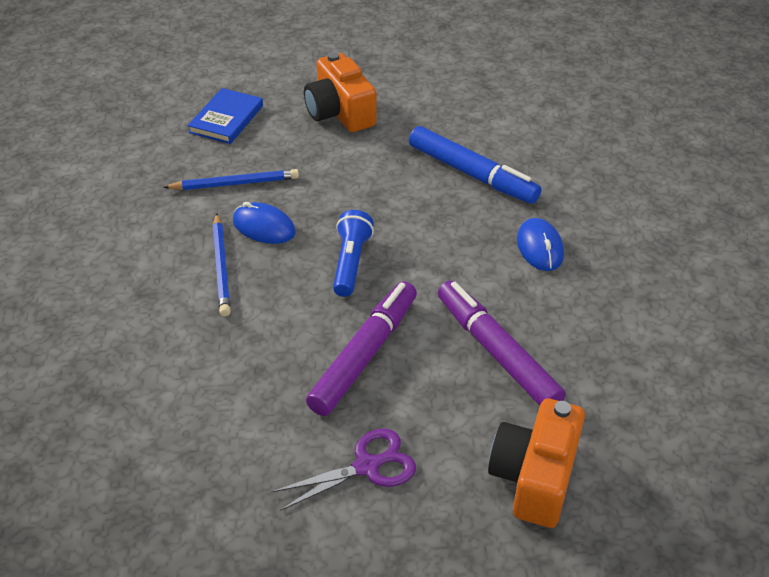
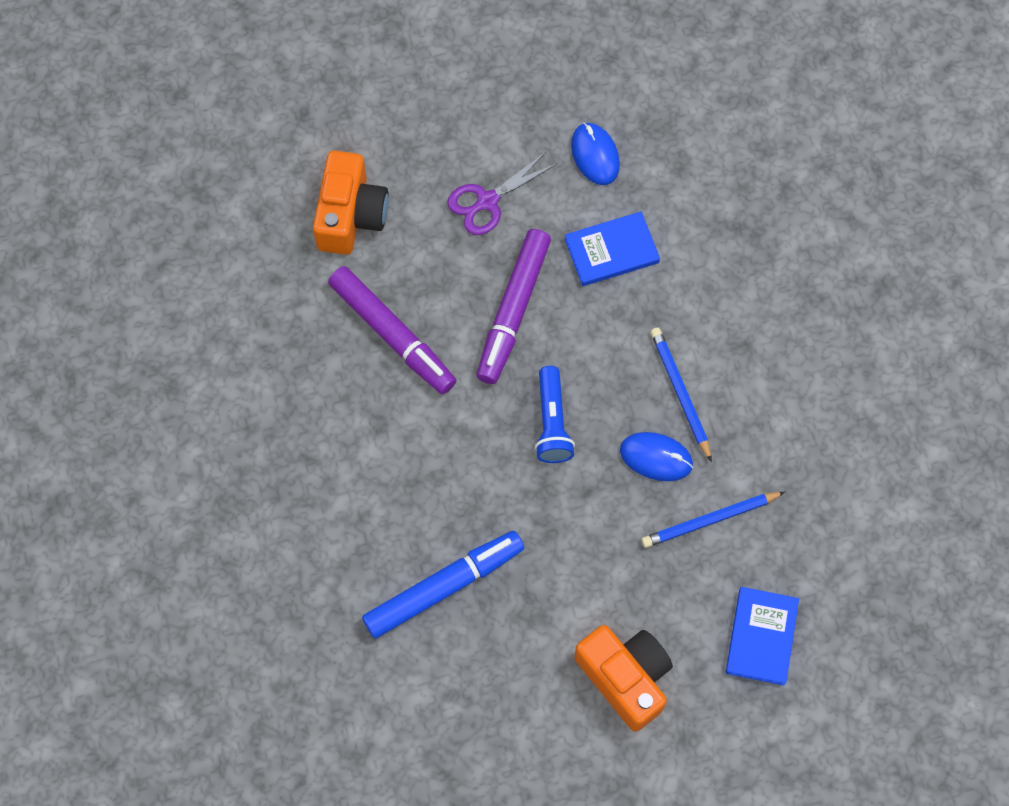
camera: 170 degrees right, 25 degrees up
blue marker [409,126,541,204] -> blue marker turned 120 degrees clockwise [362,531,524,639]
blue mouse [517,218,564,271] -> blue mouse moved to [571,123,620,185]
none -> blue book [565,211,660,286]

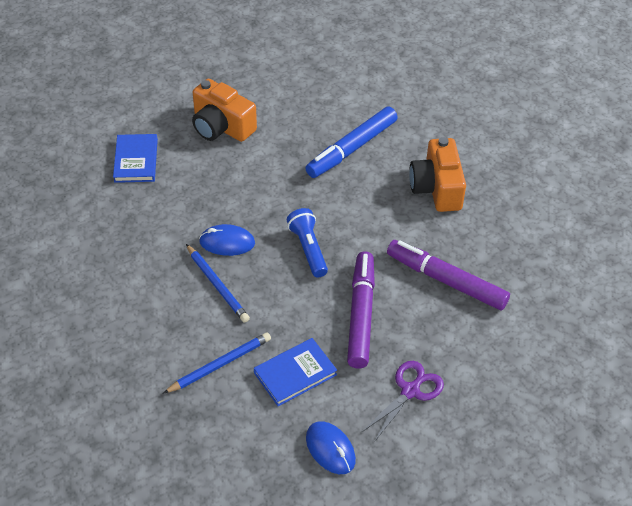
camera: 165 degrees right, 20 degrees down
orange camera [313,150,389,255] -> orange camera moved to [409,137,466,212]
blue pencil [641,492,785,548] -> blue pencil moved to [163,332,271,394]

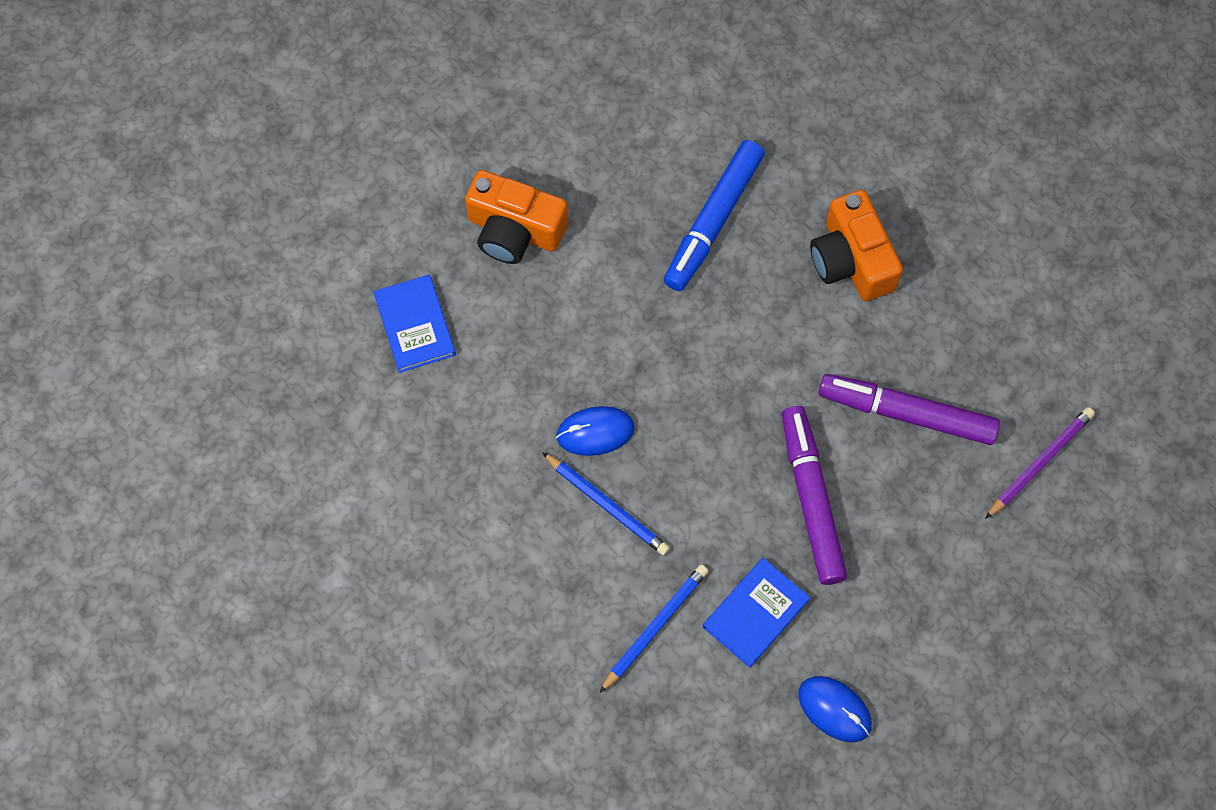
camera: 15 degrees left, 20 degrees up
blue flashlight [287,208,328,278] -> none
purple scissors [362,361,444,442] -> none
none -> purple pencil [985,407,1095,519]

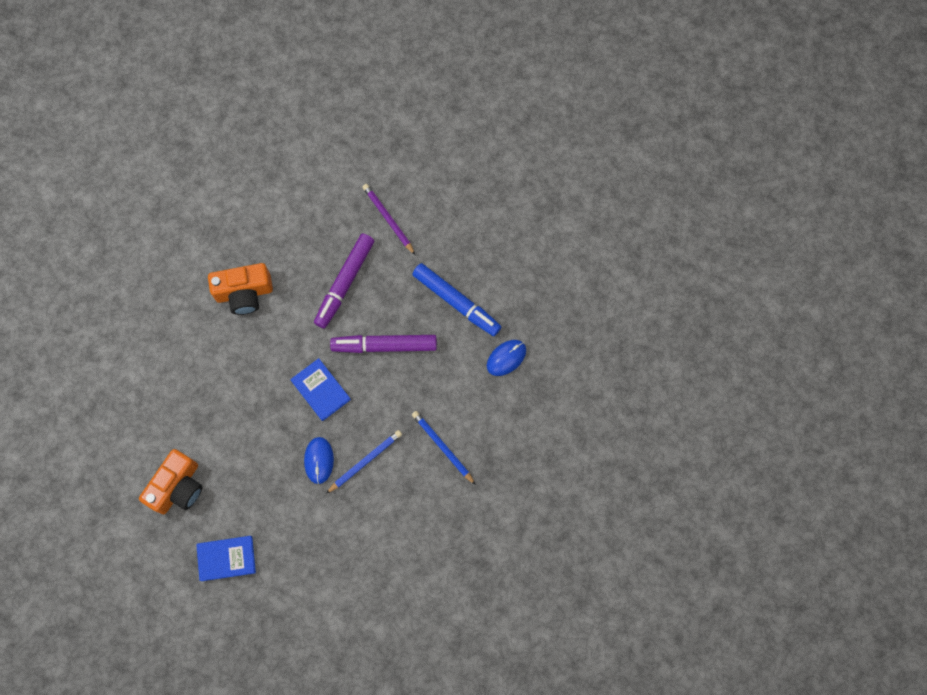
camera: 80 degrees left, 5 degrees up
blue marker [664,140,765,291] -> blue marker moved to [412,263,501,336]
blue book [703,558,810,668] -> blue book moved to [290,358,351,421]

